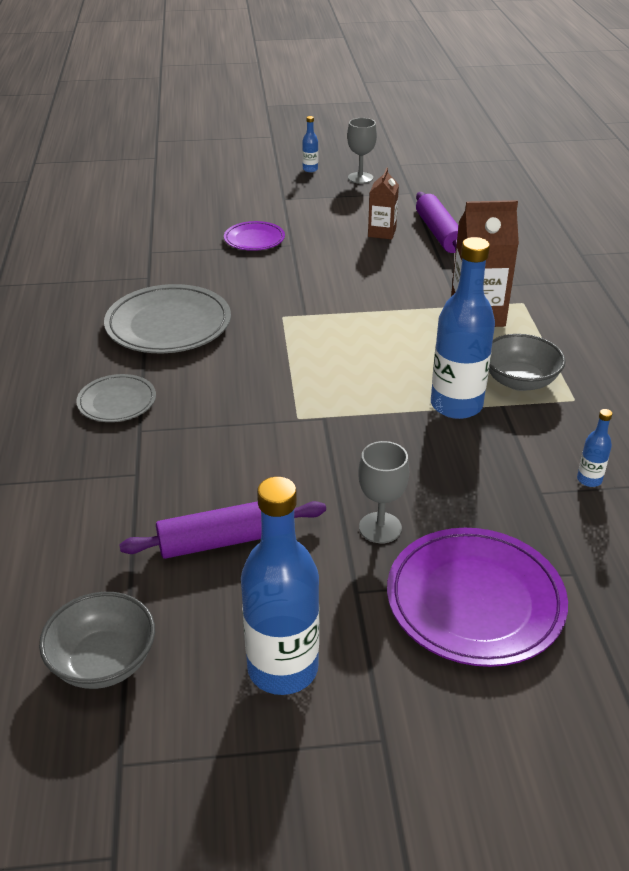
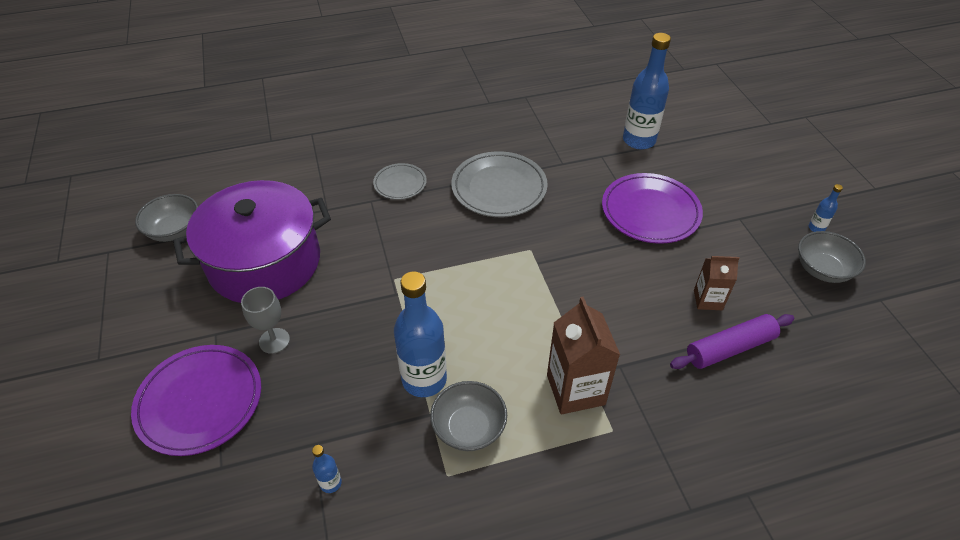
camera: 80 degrees right, 10 degrees up
purple rolling pin [119,501,326,559] -> purple pot [173,180,331,303]
purple plate [224,221,285,251] -> purple plate [602,173,703,244], size x1.79
blue bottle [241,477,319,695] -> blue bottle moved to [623,33,671,150]
grey goblet [347,118,377,184] -> grey bowl [798,231,866,283]

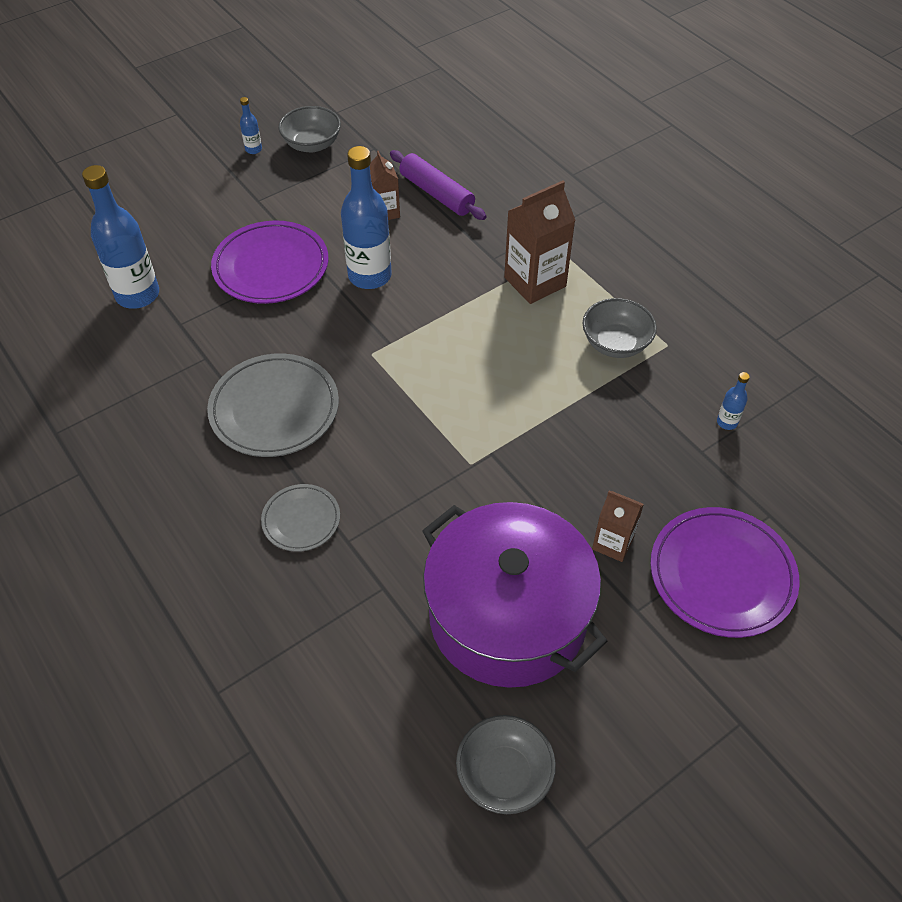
camera: 110 degrees left, 5 degrees up
grey goblet [241,287,290,354] -> brown carton [592,491,644,562]
blue bottle [394,272,447,397] -> blue bottle moved to [341,146,392,289]

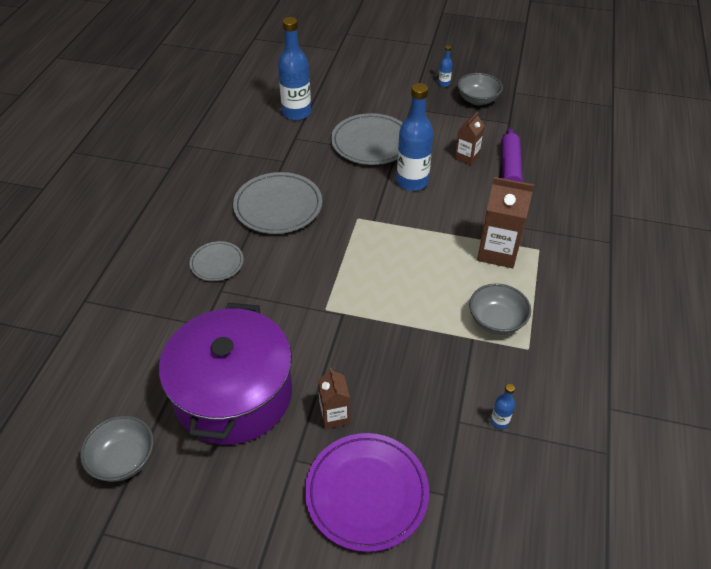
camera: 50 degrees right, 5 degrees down
purple plate [211,220,329,304] -> grey plate [331,113,403,165]

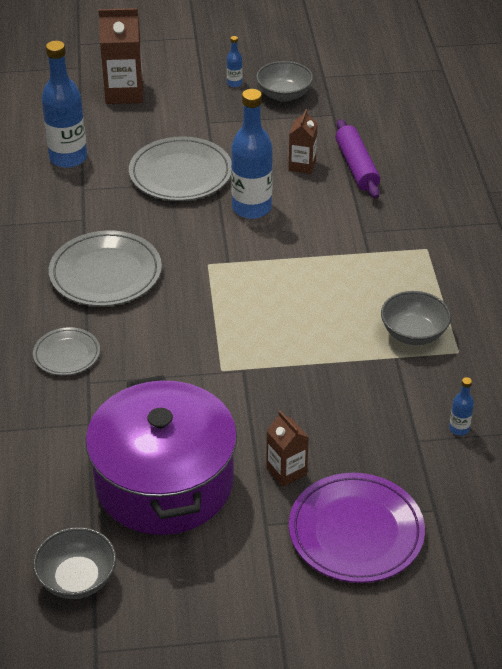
camera: 20 degrees left, 5 degrees down
brown carton [477,177,534,268] -> brown carton moved to [98,8,143,104]

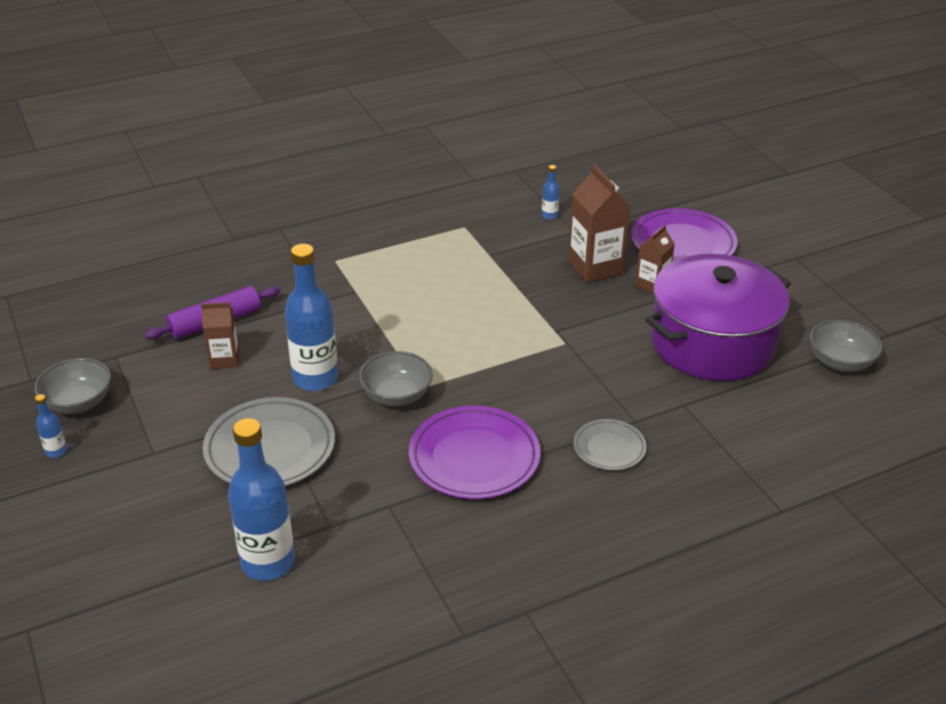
camera: 110 degrees left, 5 degrees down
grey plate [49,230,162,307] -> purple plate [409,406,541,499]
brown carton [98,8,143,104] -> brown carton moved to [568,165,631,283]
grey bowl [381,291,451,345] -> grey bowl moved to [359,351,433,406]

